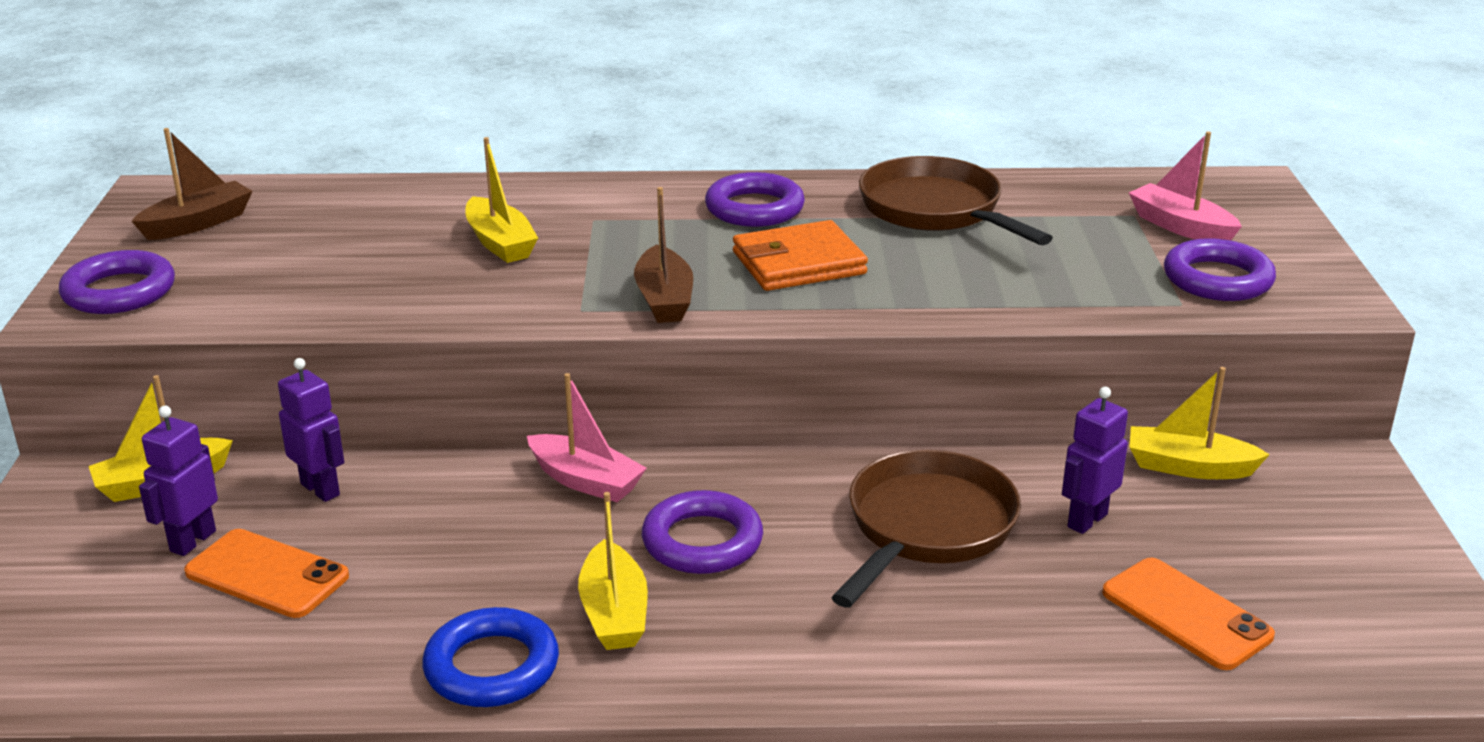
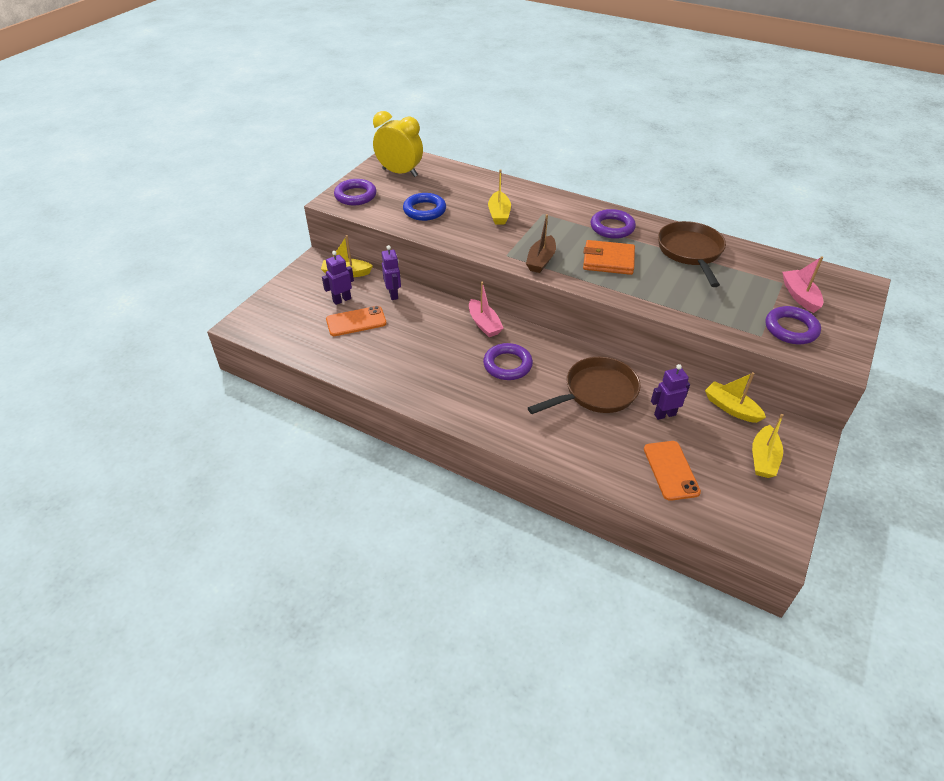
camera: 30 degrees right, 15 degrees up
brown boat [131,128,253,240] -> yellow clock [373,111,423,177]
orange phone [184,529,349,618] -> orange phone turned 75 degrees counterclockwise [326,306,387,336]
blue ring [422,607,559,707] -> blue ring moved to [403,193,446,221]
yellow boat [578,492,648,650] -> yellow boat moved to [752,414,784,478]

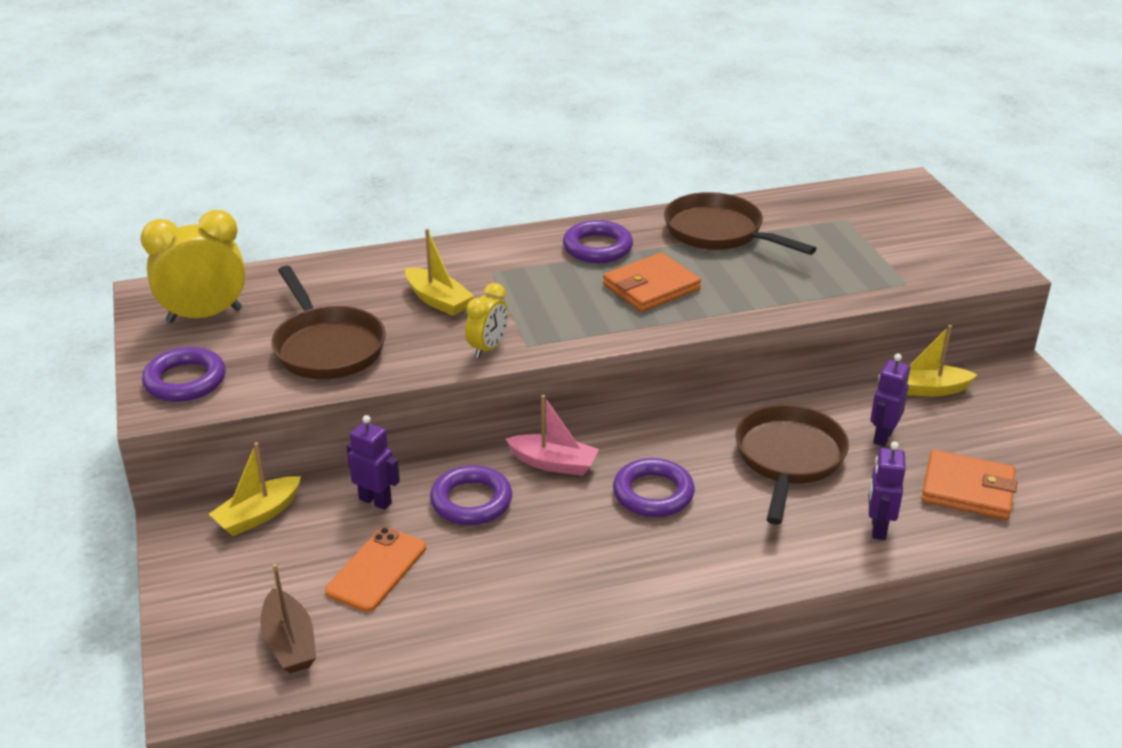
camera: 45 degrees left, 10 degrees down
purple robot [322,251,354,305] -> purple robot moved to [869,442,906,540]
blue ring [403,193,446,221] -> brown pan [271,266,386,379]
brown boat [526,214,556,273] -> brown boat moved to [260,564,316,674]
orange phone [644,441,701,501] -> orange wallet [921,450,1017,520]
yellow boat [752,414,784,478] -> none
purple ring [765,306,821,344] -> purple ring moved to [430,465,512,525]
pink boat [782,256,823,313] -> none
none -> yellow clock [465,283,508,358]

